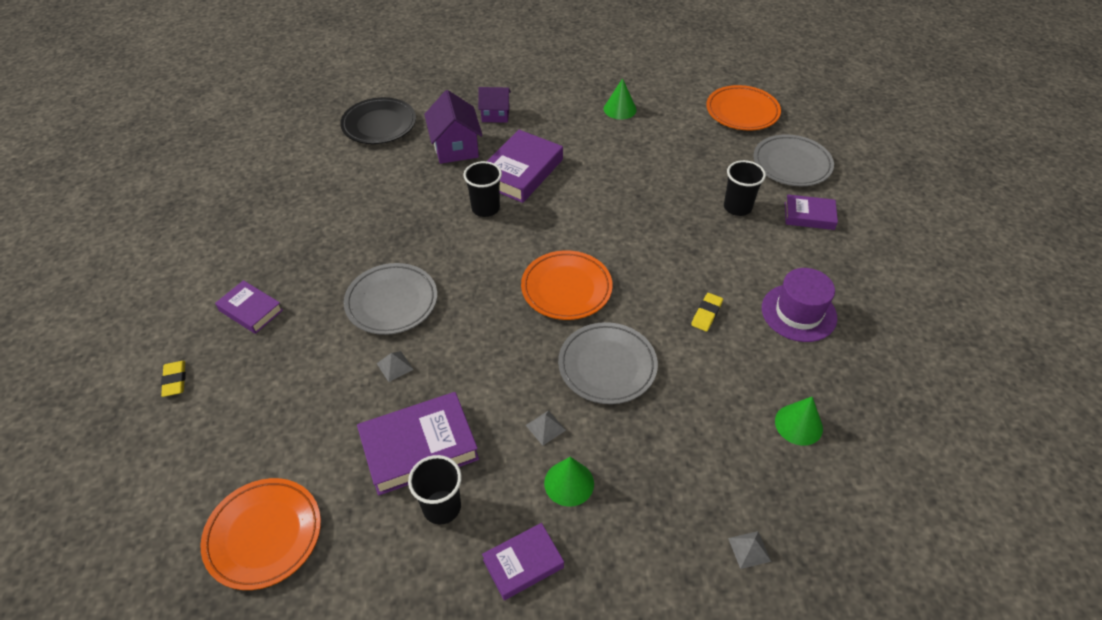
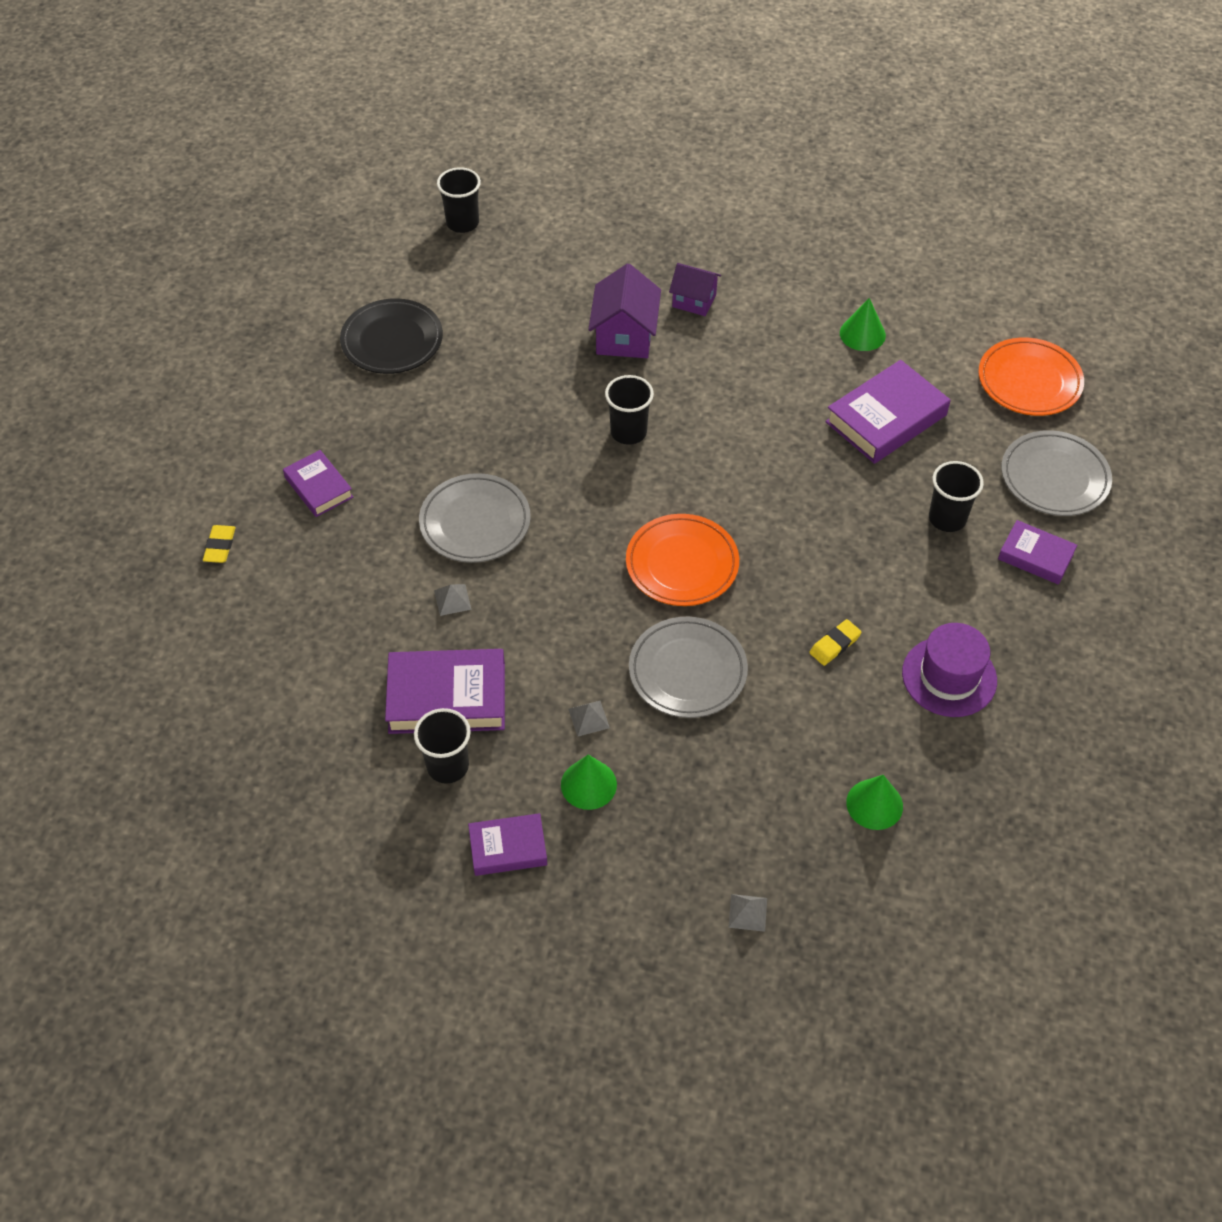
camera: 20 degrees right, 5 degrees up
orange plate [200,478,321,590] -> none
black plate [340,97,416,144] -> black plate moved to [340,298,443,374]
purple book [487,130,563,203] -> purple book moved to [825,360,950,464]
none -> black cup [437,167,481,233]

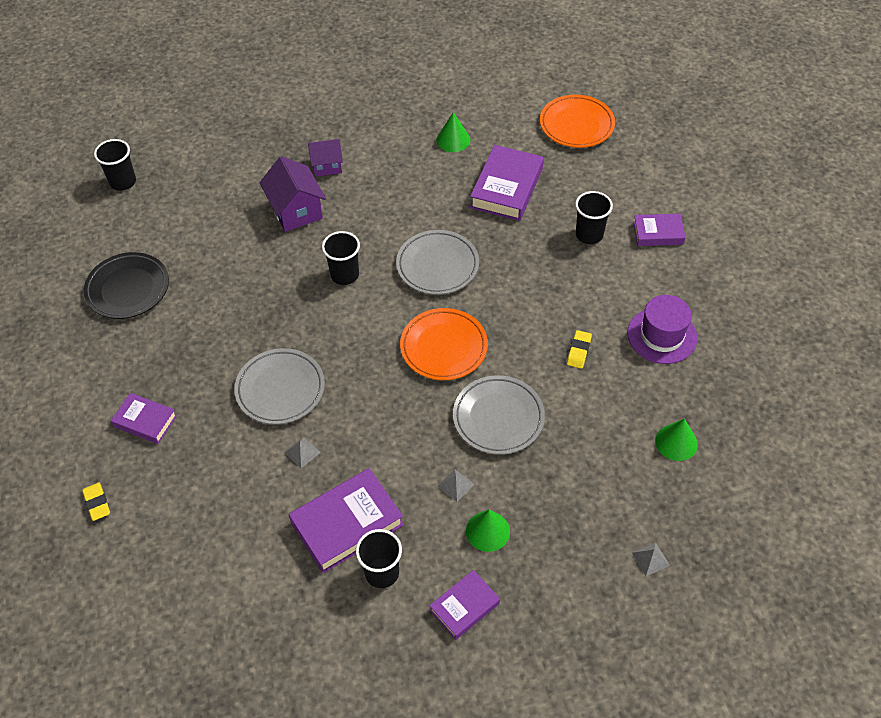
camera: 30 degrees left, 0 degrees up
grey plate [1001,430,1112,516] -> grey plate moved to [396,230,479,295]

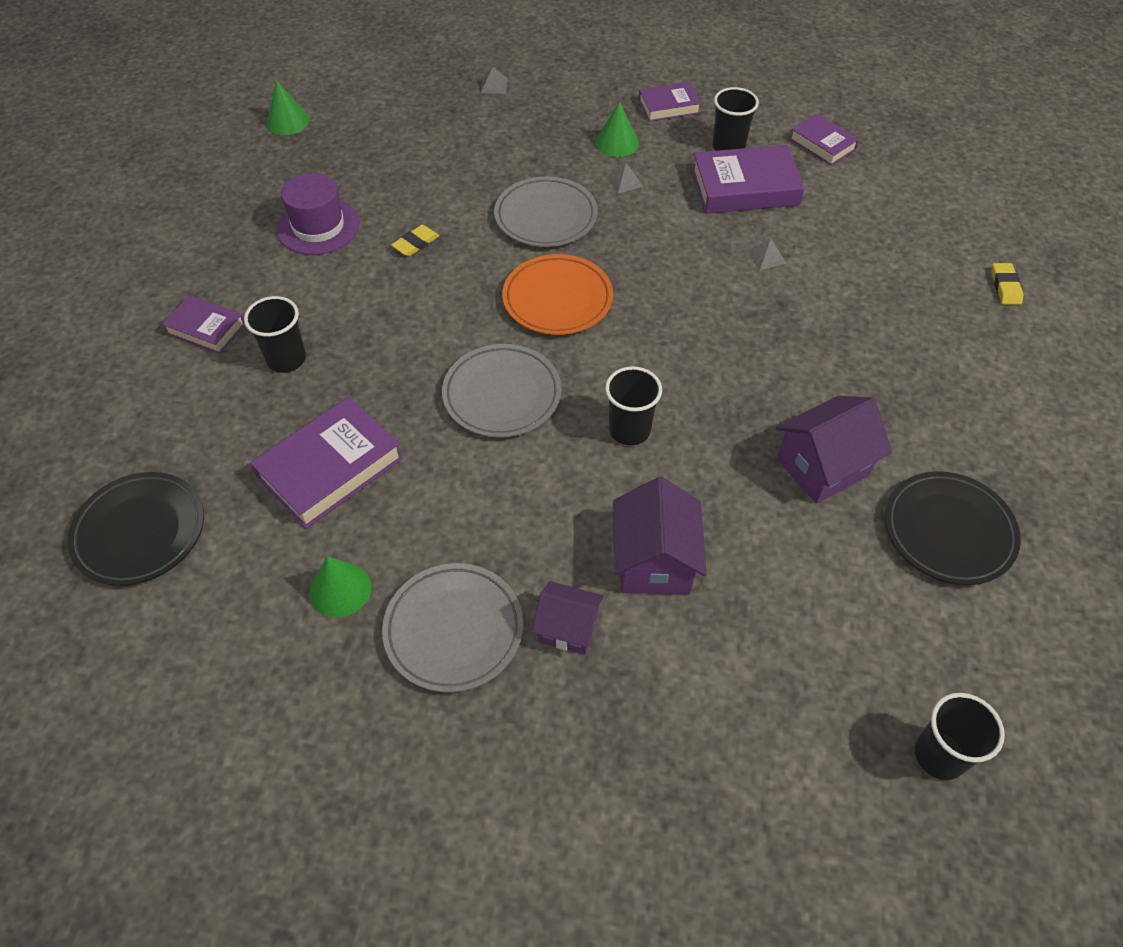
camera: 155 degrees left, 0 degrees up
purple book [111,393,177,444] -> purple book moved to [790,114,859,166]
grey plate [234,348,325,425] -> grey plate moved to [382,563,523,692]
orange plate [540,94,615,148] -> black plate [67,472,204,586]
green cone [655,419,698,461] -> green cone moved to [266,80,309,135]
none -> purple house [776,396,892,504]

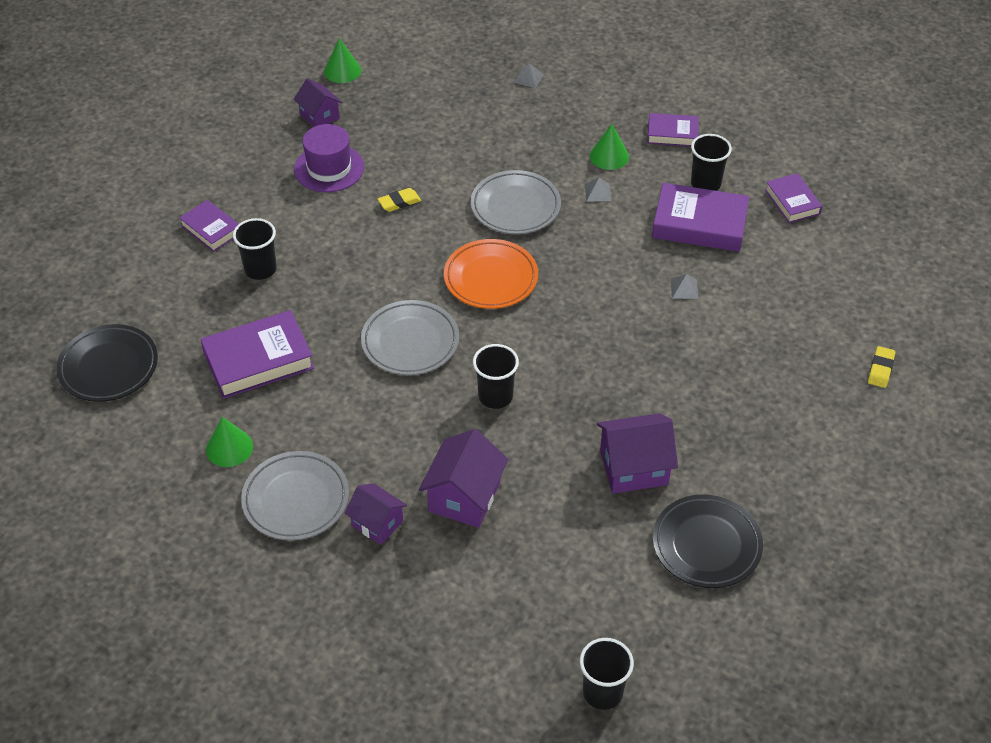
camera: 20 degrees right, 5 degrees down
none -> purple house [294,78,342,127]

